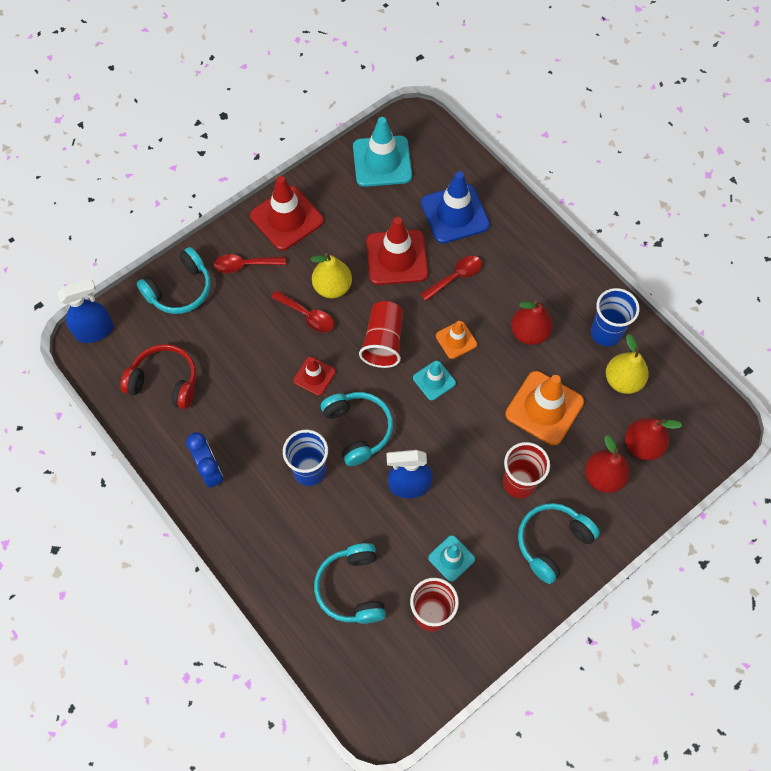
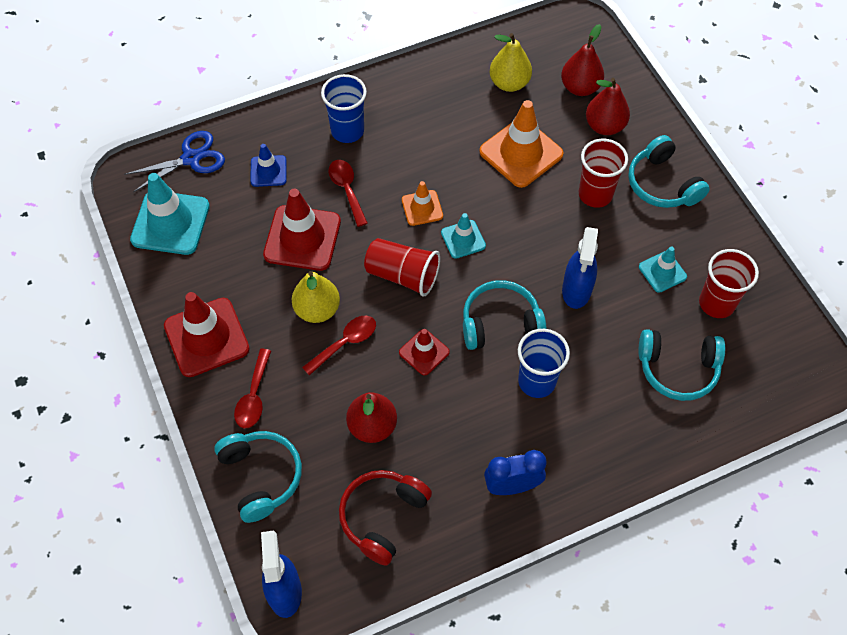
camera: 75 degrees left, 5 degrees down
blue traffic cone [421,171,490,244] -> blue traffic cone [250,144,287,187], size x0.55
red pear [511,300,553,345] -> red pear moved to [346,392,397,443]
blue cup [591,288,640,346] -> blue cup moved to [321,74,367,143]
none -> blue scissors [125,131,225,192]

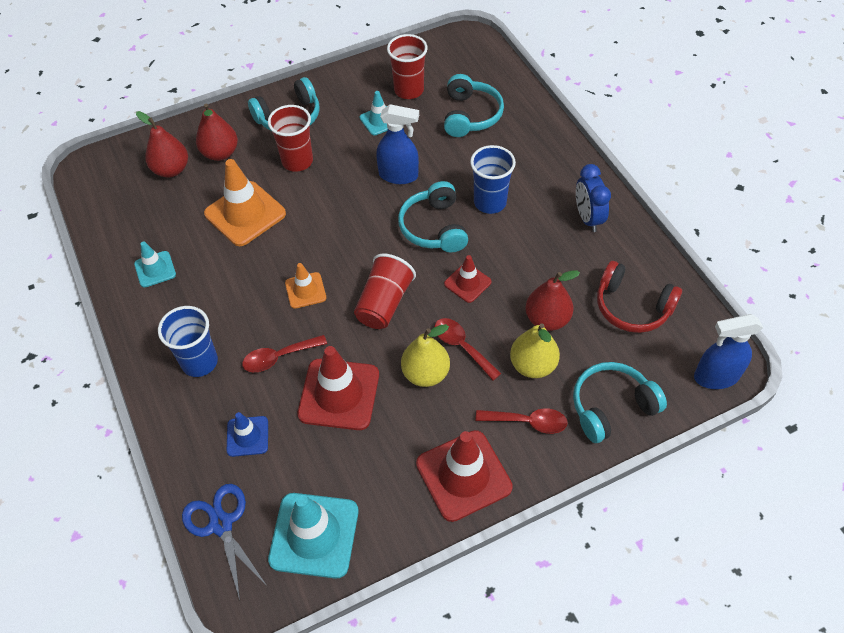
camera: 90 degrees left, 5 degrees down
turquoise traffic cone [441,213,486,259] -> turquoise traffic cone moved to [134,241,176,288]
yellow pear [490,33,532,92] -> yellow pear moved to [510,323,560,378]

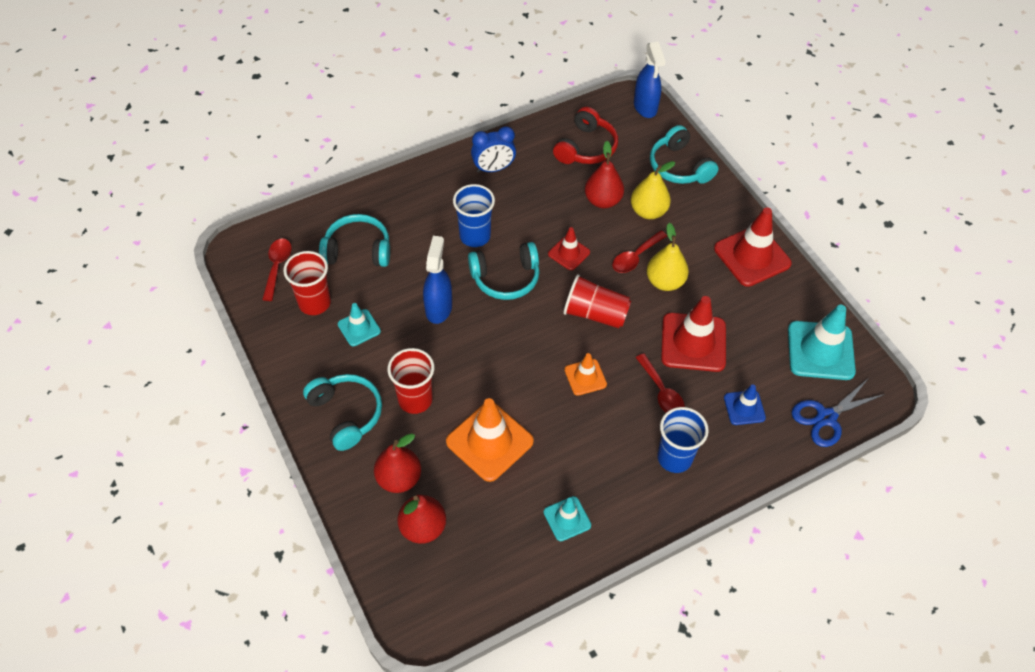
camera: 95 degrees left, 0 degrees up
red spoon [475,408,568,434] -> red spoon moved to [262,239,292,301]

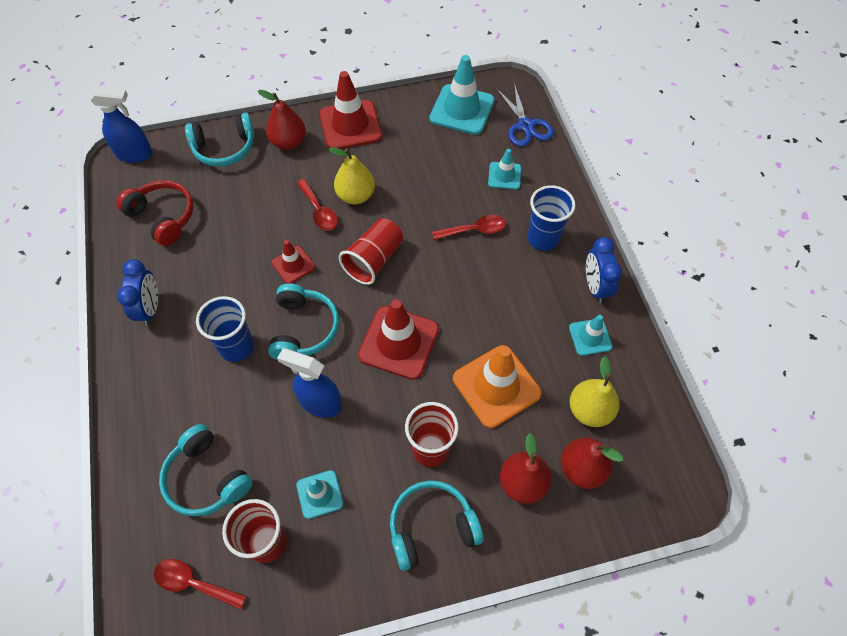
camera: 75 degrees left, 5 degrees up
turquoise headphones [319,214,390,267] -> turquoise headphones turned 60 degrees counterclockwise [159,424,253,517]
orange traffic cone [564,353,607,396] -> none
red pear [585,141,624,208] -> red pear moved to [258,90,306,150]
yellow pear [631,161,675,219] -> yellow pear moved to [569,356,619,427]
red traffic cone [661,296,726,372] -> red traffic cone moved to [358,300,439,380]
blue traffic cone [724,384,766,425] -> turquoise traffic cone [488,149,521,190]
none -> blue clock [586,237,622,303]

